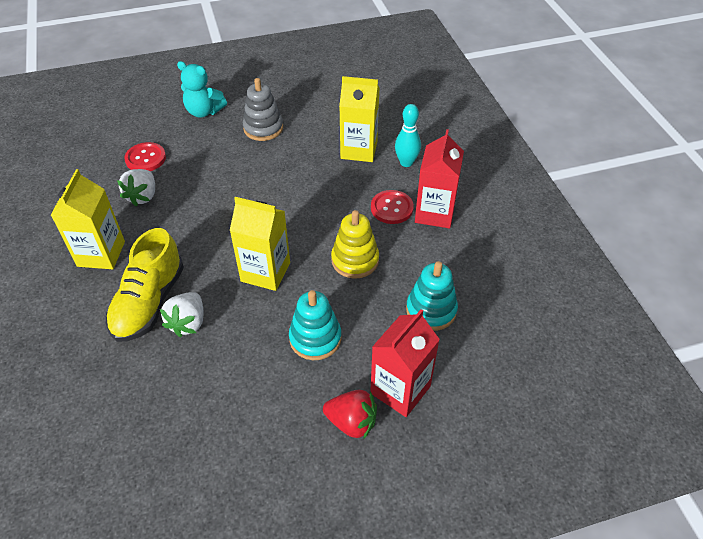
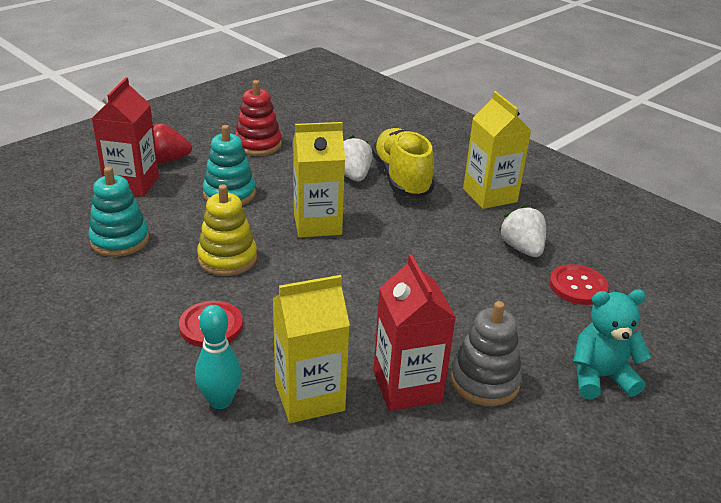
camera: 150 degrees right, 15 degrees down
red carton [415,129,464,228] -> red carton moved to [373,254,456,411]
none -> red stacking toy [235,80,282,156]

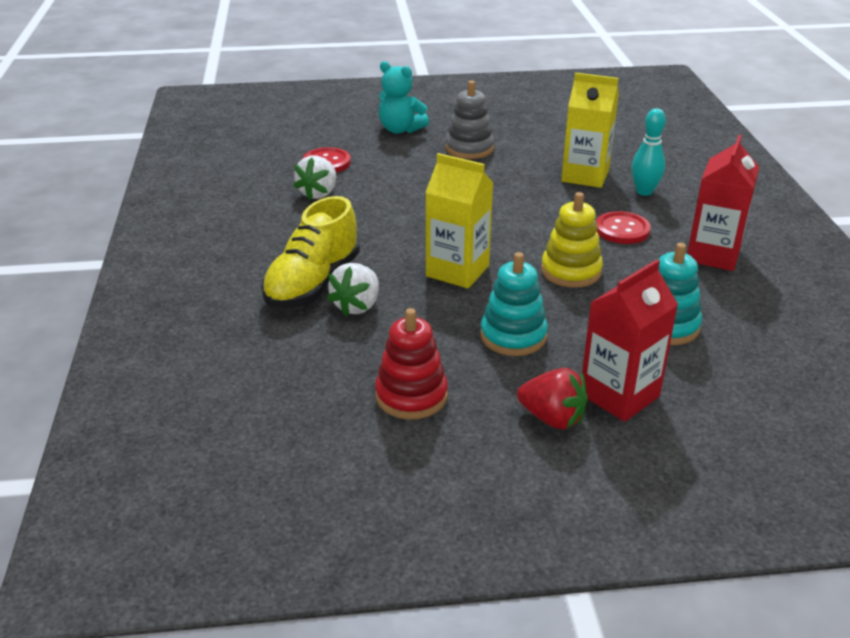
camera: 140 degrees left, 0 degrees up
red carton [373,254,456,411] -> red carton moved to [687,135,759,271]
yellow carton [463,91,531,209] -> none

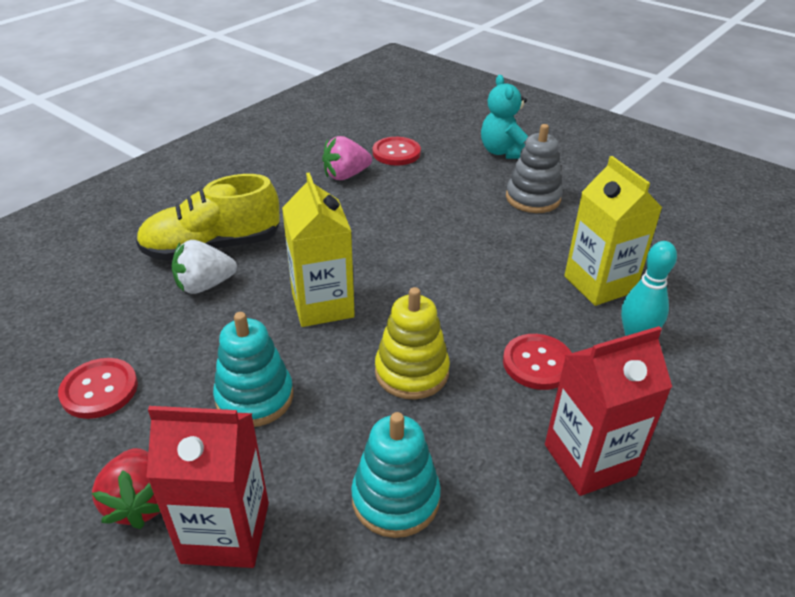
camera: 45 degrees right, 5 degrees up
white strawberry [293,156,336,200] -> pink strawberry [322,136,372,180]
red stacking toy [375,308,448,420] -> red button [58,358,138,419]

